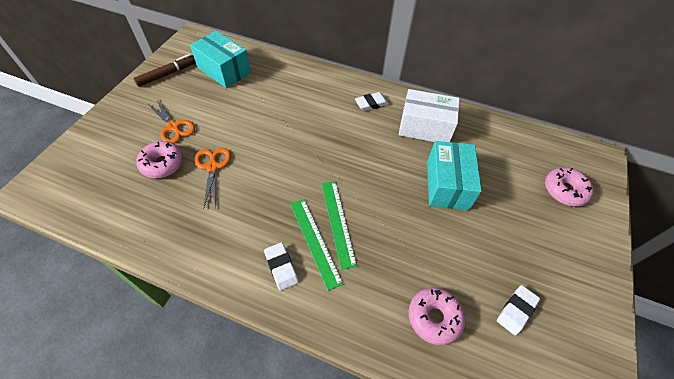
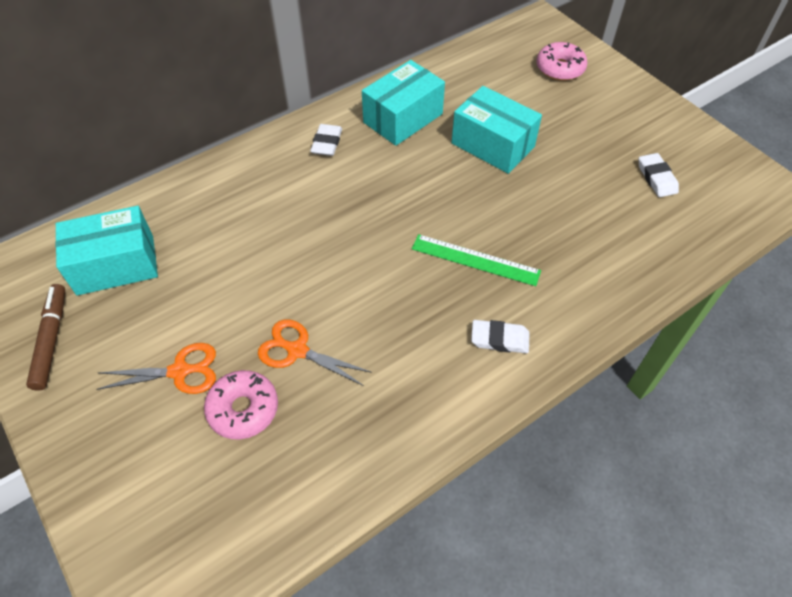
camera: 55 degrees left, 0 degrees up
green ruler [290,199,343,291] -> none
white box [399,89,460,142] -> turquoise box [362,60,445,146]
pink donut [409,287,466,345] -> none

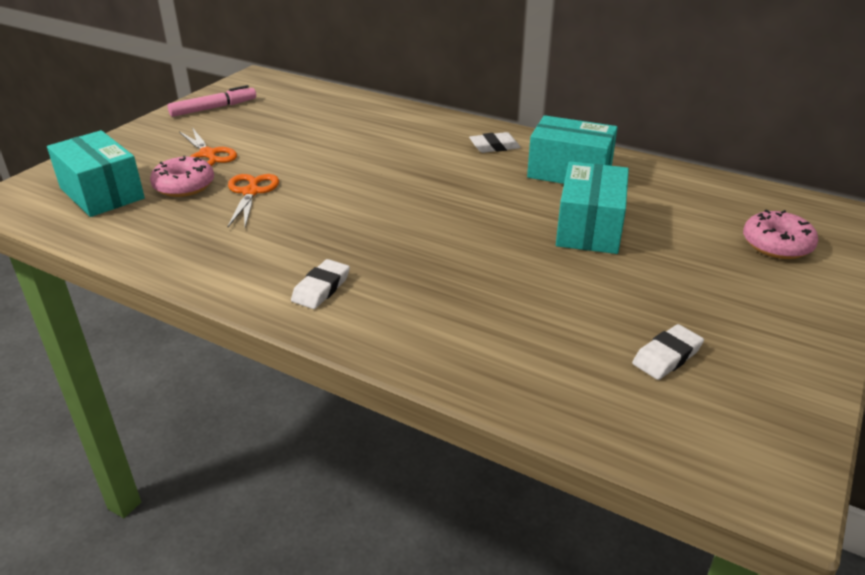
camera: 65 degrees right, 20 degrees down
brown marker [26,284,65,390] -> pink marker [168,85,256,117]
turquoise box [55,206,158,296] -> turquoise box moved to [47,130,145,217]
green ruler [412,234,541,286] -> none
white eraser [471,320,529,353] -> white eraser turned 45 degrees clockwise [291,259,350,309]

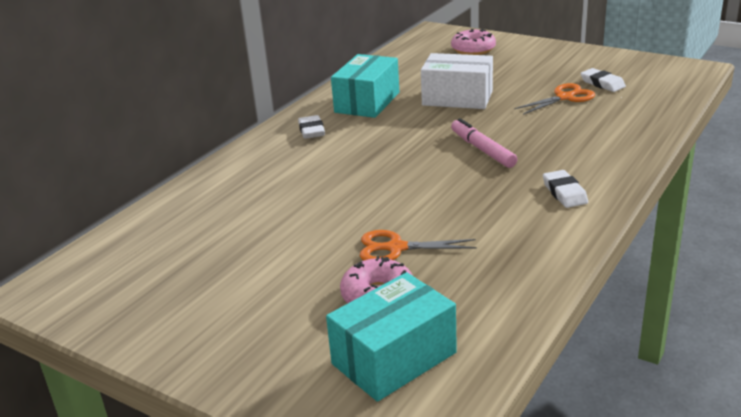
camera: 85 degrees left, 5 degrees down
pink marker [168,85,256,117] -> pink marker moved to [451,118,518,168]
orange scissors [179,127,237,166] -> orange scissors moved to [514,83,595,115]
white eraser [291,259,350,309] -> white eraser turned 45 degrees clockwise [543,170,588,208]
turquoise box [556,161,629,254] -> white box [421,53,493,109]

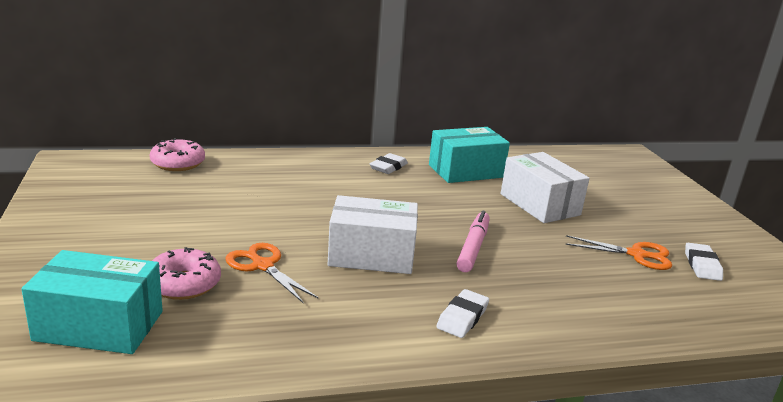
camera: 40 degrees right, 5 degrees down
pink donut [451,29,496,55] -> pink donut moved to [150,138,205,171]
none -> white box [328,195,418,274]

